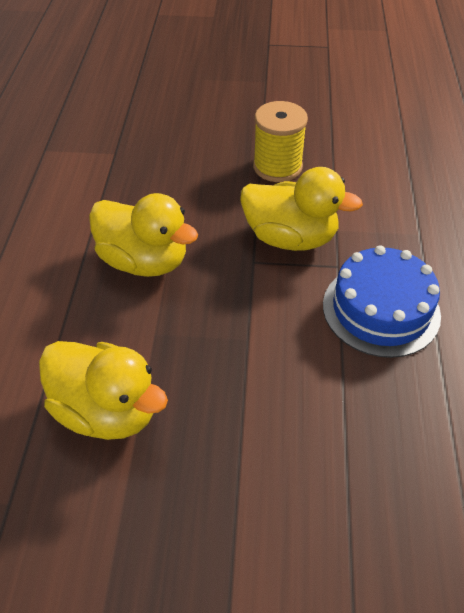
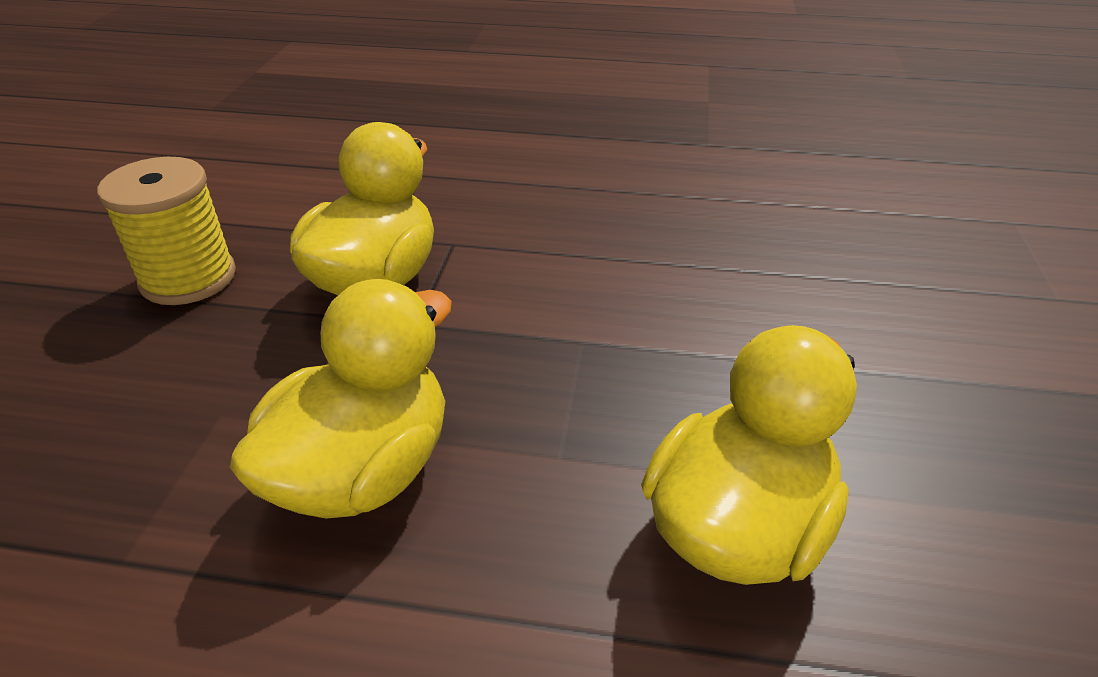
camera: 85 degrees left, 10 degrees down
blue cake [323,245,441,358] -> none

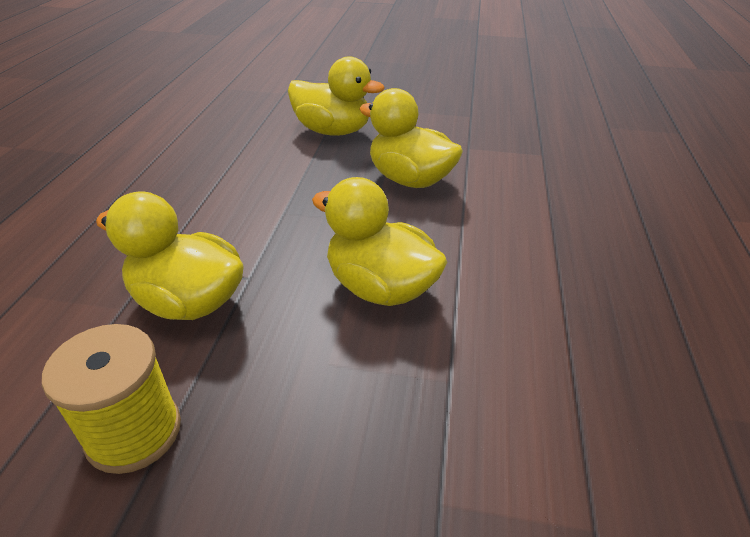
camera: 90 degrees left, 0 degrees up
none -> yellow duck [288,56,384,136]

